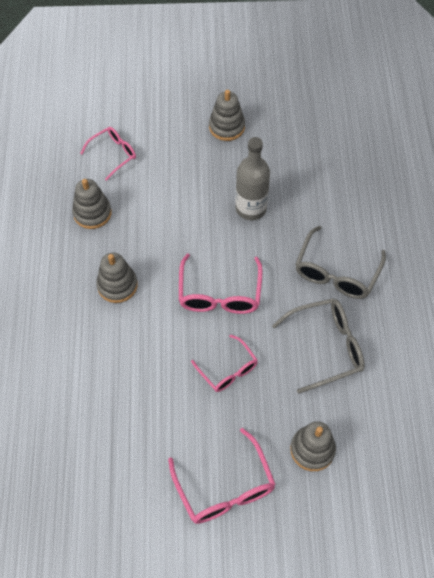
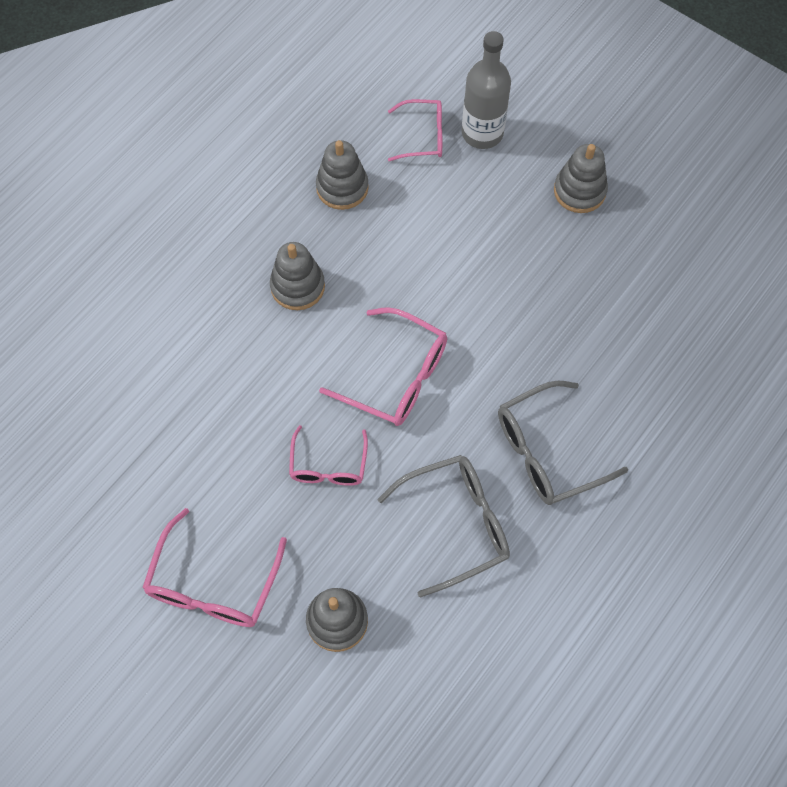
camera: 40 degrees right, 5 degrees up
pink glasses [179,254,263,314] -> pink glasses turned 105 degrees counterclockwise [319,307,447,426]
grey bottle [235,137,270,221] -> grey bottle moved to [462,31,511,149]
grey glasses [272,298,365,394] -> grey glasses turned 45 degrees counterclockwise [377,455,510,598]

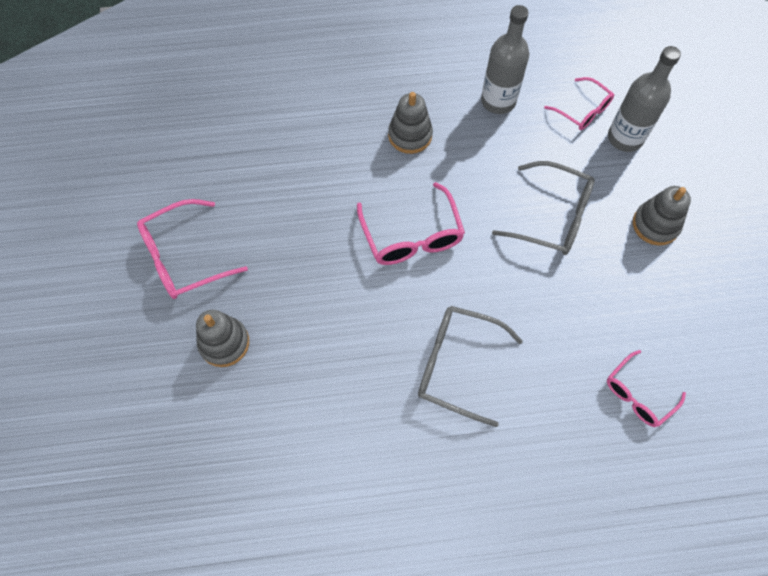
camera: 45 degrees right, 0 degrees up
pink glasses [289,425,368,486] -> pink glasses moved to [607,350,686,427]
grey stacking toy [316,140,369,210] -> grey bottle [481,5,529,114]
grey glasses [377,455,510,598] -> grey glasses moved to [492,161,595,255]

